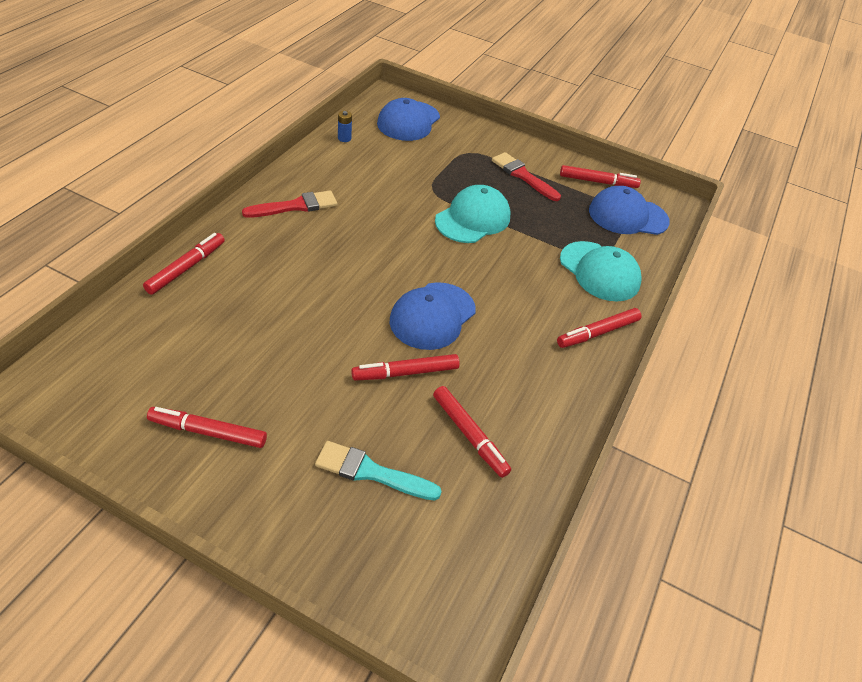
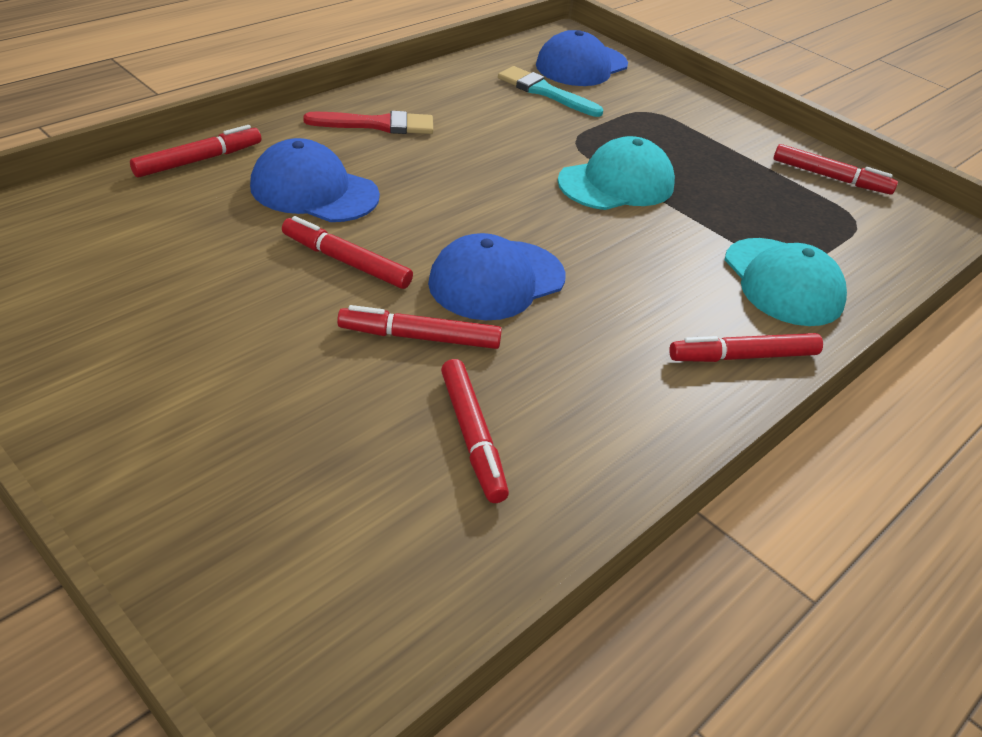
camera: 20 degrees right, 5 degrees down
red marker [147,407,267,448] -> red marker moved to [282,216,413,289]
turquoise brush [315,441,442,501] -> turquoise brush moved to [498,66,603,117]
blue battery [338,111,352,142] -> none
red brush [492,152,561,201] -> none
blue cap [589,186,670,235] -> blue cap moved to [250,138,380,222]

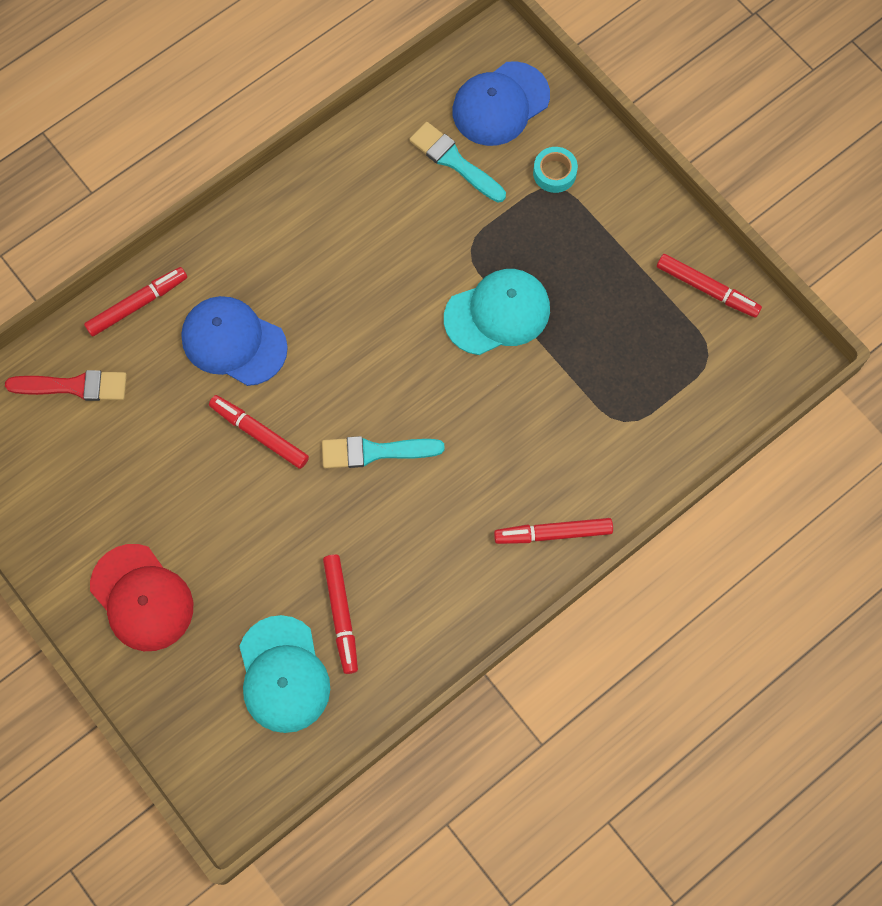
camera: 10 degrees right, 30 degrees up
red brush [303,111,433,134] -> red brush moved to [5,370,127,401]
red marker [337,305,502,349] -> none
blue cap [428,233,566,320] -> turquoise brush [322,436,445,468]
turquoise cap [725,238,847,326] -> turquoise cap moved to [239,615,330,733]
none -> red cap [90,544,193,651]
none -> turquoise tape [533,147,578,193]

